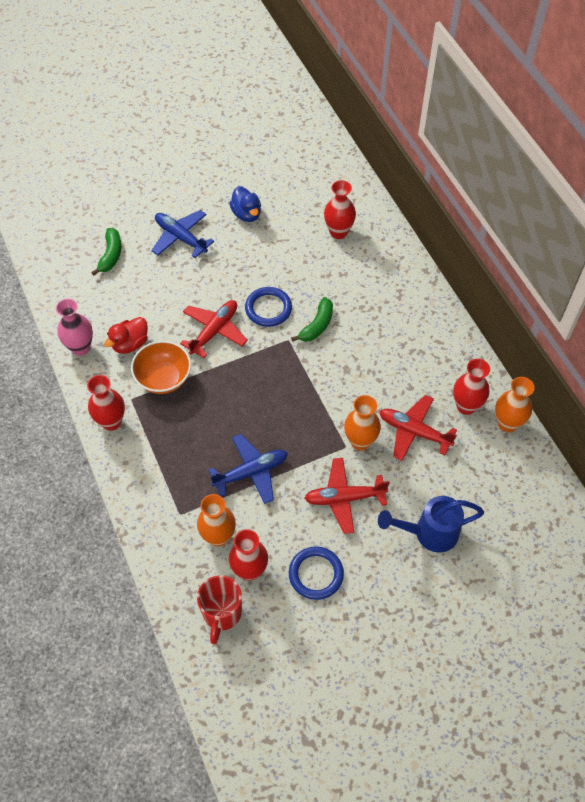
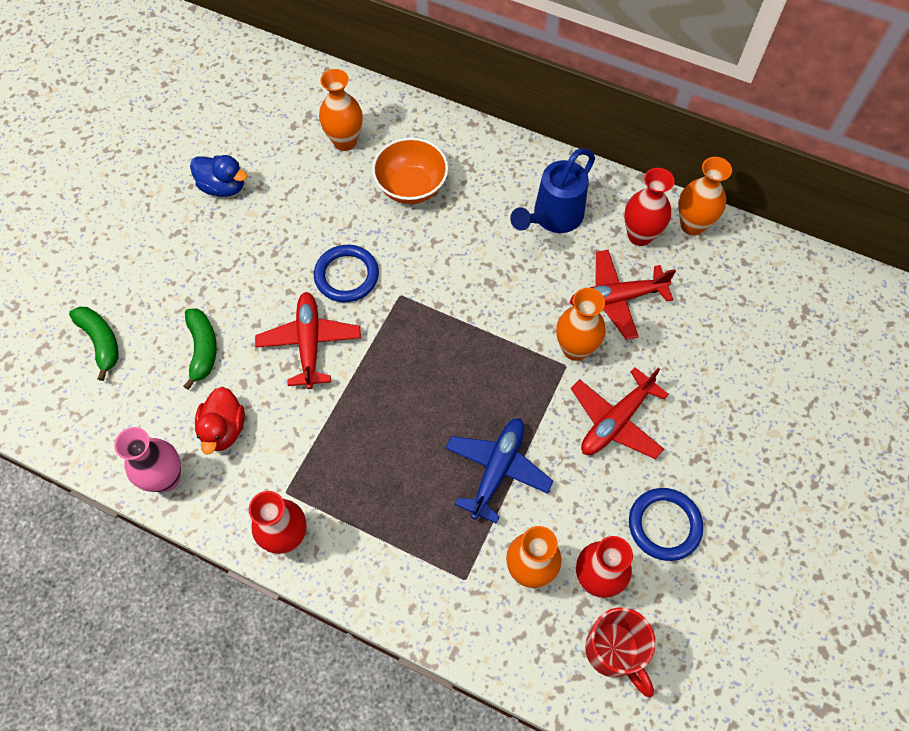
camera: 40 degrees left, 5 degrees up
orange bowl [131,341,191,394] -> orange bowl moved to [372,137,449,204]
blue plane [151,210,214,258] -> none
green banana [291,297,333,342] -> green banana moved to [184,308,217,390]
red vase [324,180,356,239] -> orange vase [319,69,363,151]
blue watering can [378,496,484,553] -> blue watering can moved to [510,148,595,233]

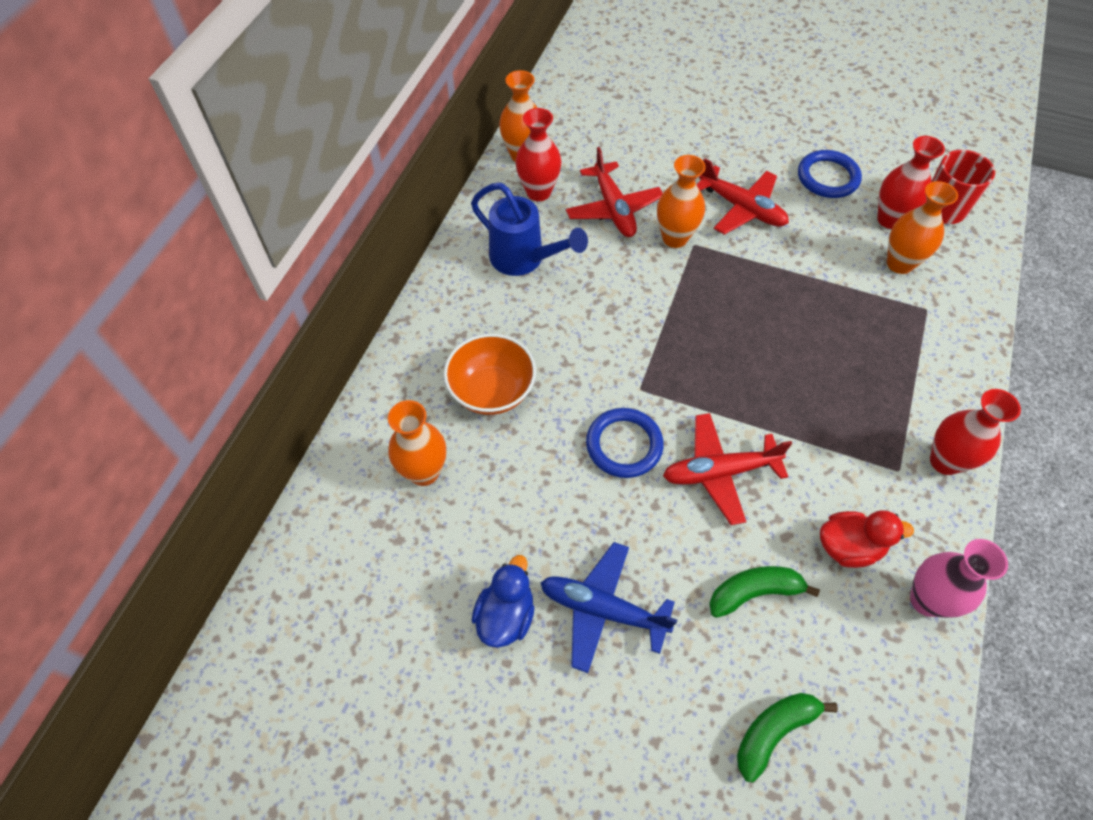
camera: 95 degrees left, 5 degrees down
blue plane [445,418,553,524] -> blue plane moved to [541,542,677,673]

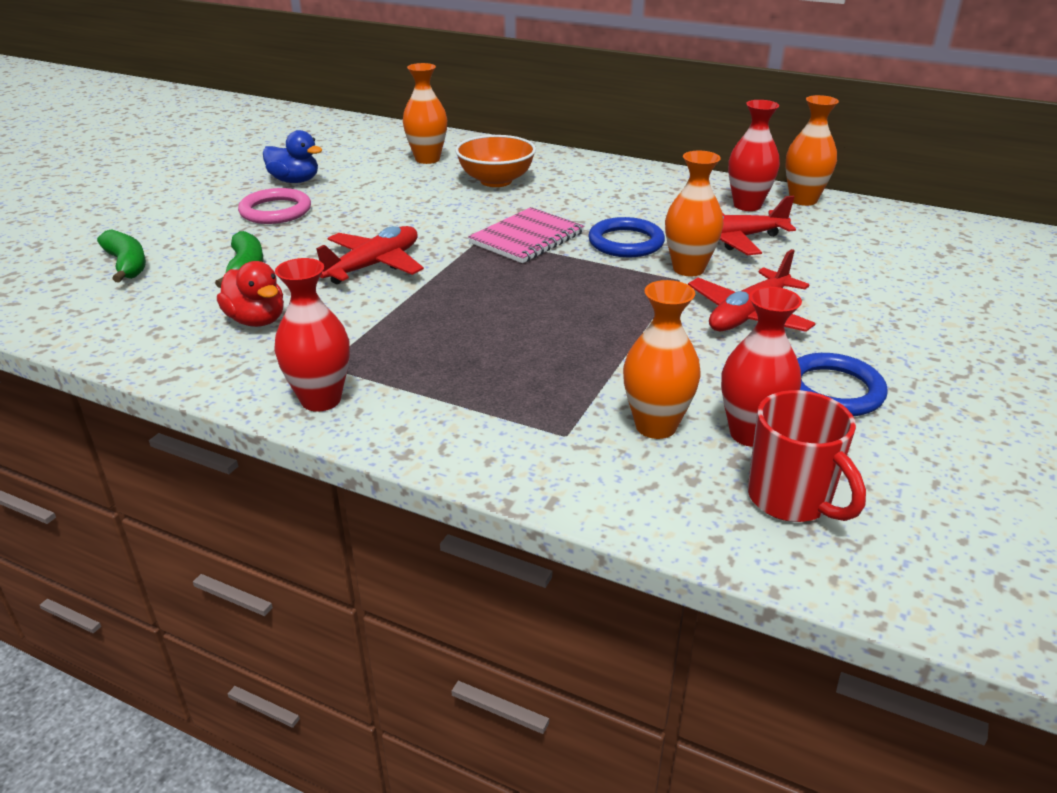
camera: 95 degrees right, 25 degrees down
blue watering can [471,183,588,276] -> none
blue plane [541,542,677,673] -> pink ring [238,188,311,224]
blue ring [586,408,664,478] -> blue ring moved to [588,217,665,257]
red plane [663,413,792,525] -> red plane turned 45 degrees clockwise [316,226,424,284]
red duck [820,510,914,568] -> red duck turned 45 degrees counterclockwise [217,261,284,327]
pink vase [910,539,1008,618] -> none
none -> pink notebook [468,207,584,263]

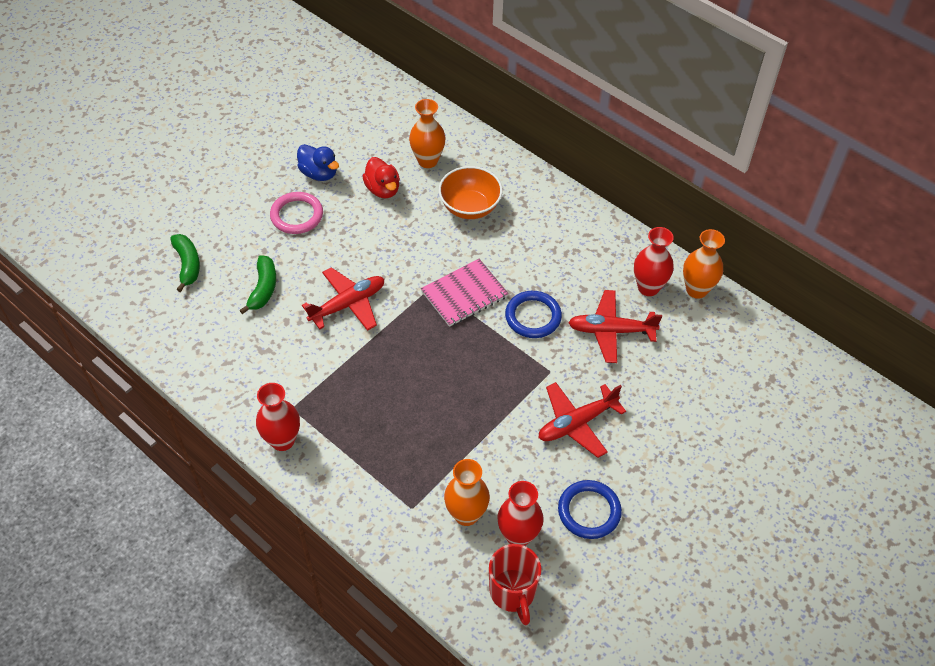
camera: 15 degrees right, 20 degrees up
red duck [217,261,284,327] -> red duck moved to [362,157,400,198]
orange vase [665,151,724,276] -> none

